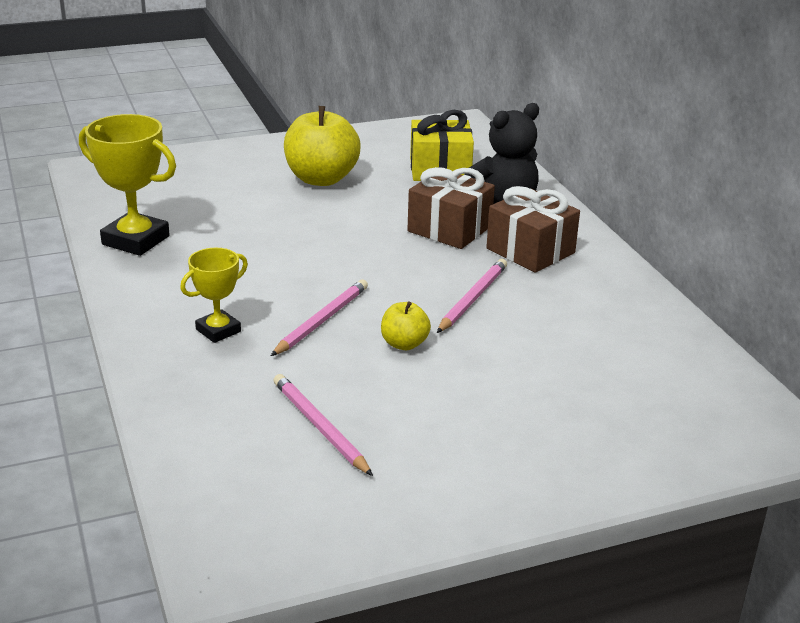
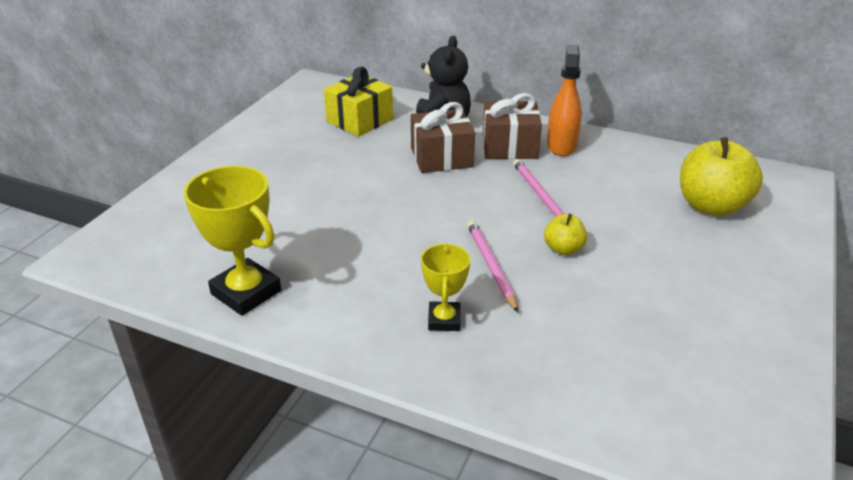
camera: 45 degrees left, 5 degrees up
yellow trophy [79,114,176,256] -> yellow trophy turned 60 degrees clockwise [184,166,281,316]
pink pencil [273,374,373,476] -> none
yellow apple [284,106,361,186] -> yellow apple moved to [680,137,763,216]
none -> orange spray bottle [547,45,582,156]

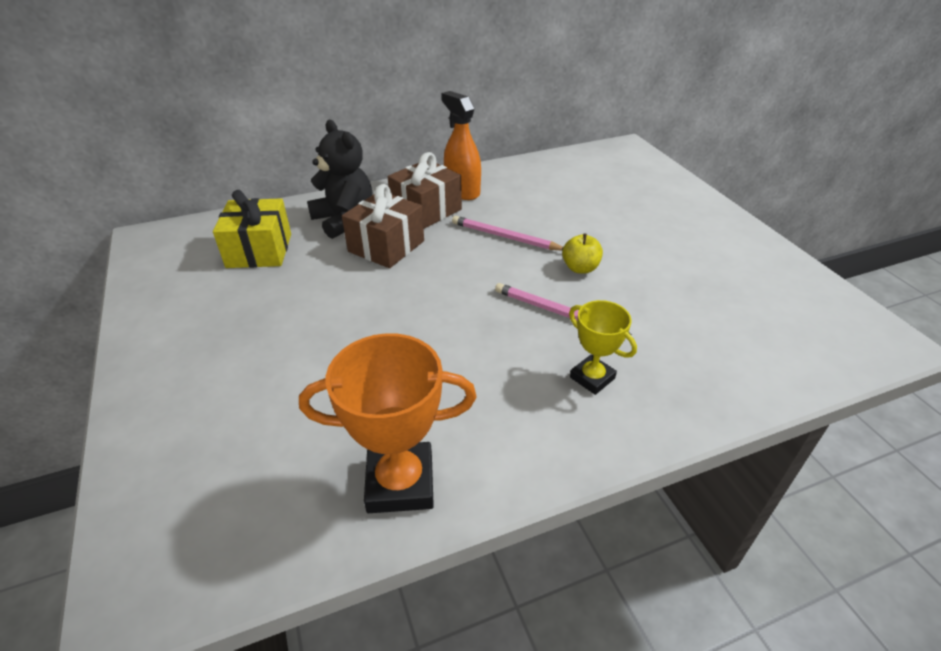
camera: 45 degrees left, 5 degrees up
yellow trophy [184,166,281,316] -> orange trophy [299,333,477,513]
yellow apple [680,137,763,216] -> none

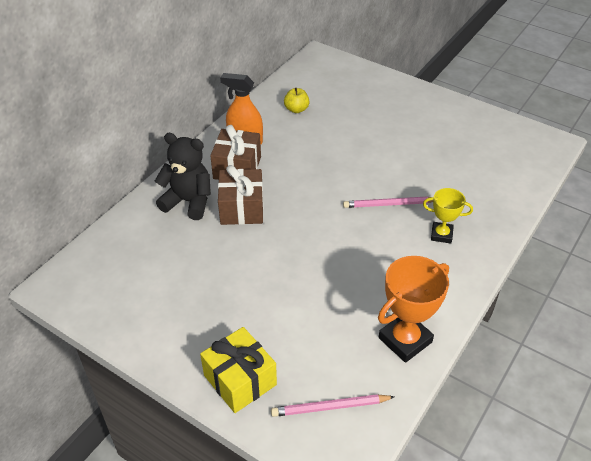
camera: 35 degrees left, 5 degrees up
yellow gift [213,190,291,268] -> yellow gift moved to [200,327,277,413]
pink pencil [452,216,563,250] -> pink pencil moved to [271,394,394,417]
yellow apple [562,234,603,274] -> yellow apple moved to [284,88,310,113]

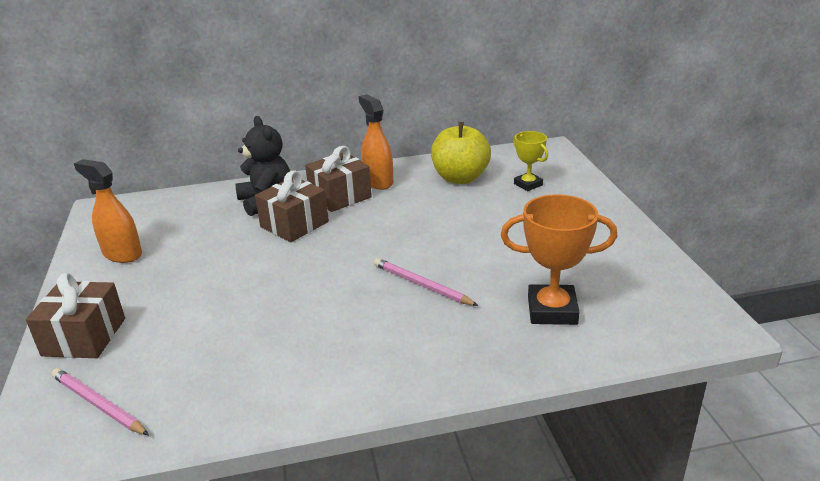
camera: 45 degrees right, 15 degrees down
yellow gift [200,327,277,413] -> brown gift [26,273,125,358]
yellow apple [284,88,310,113] -> yellow apple [431,122,491,184], size x1.97
orange trophy [378,256,449,363] -> orange trophy moved to [501,194,617,325]
yellow trophy [423,188,473,244] -> yellow trophy moved to [513,131,548,191]
none -> orange spray bottle [74,159,142,263]

